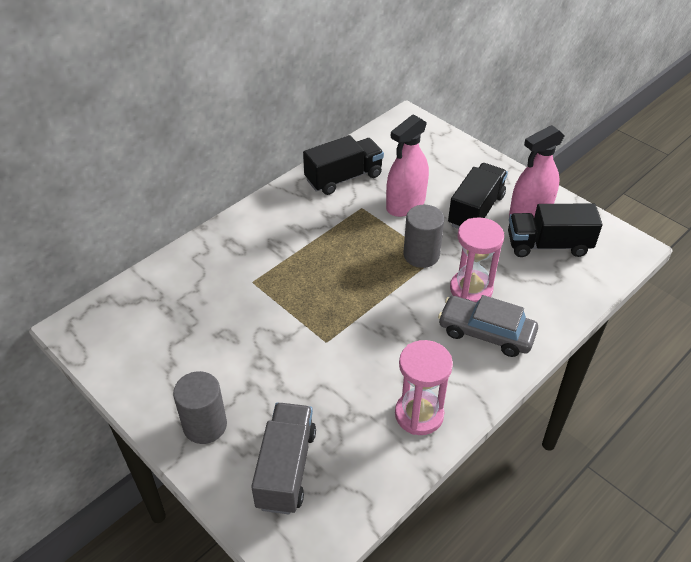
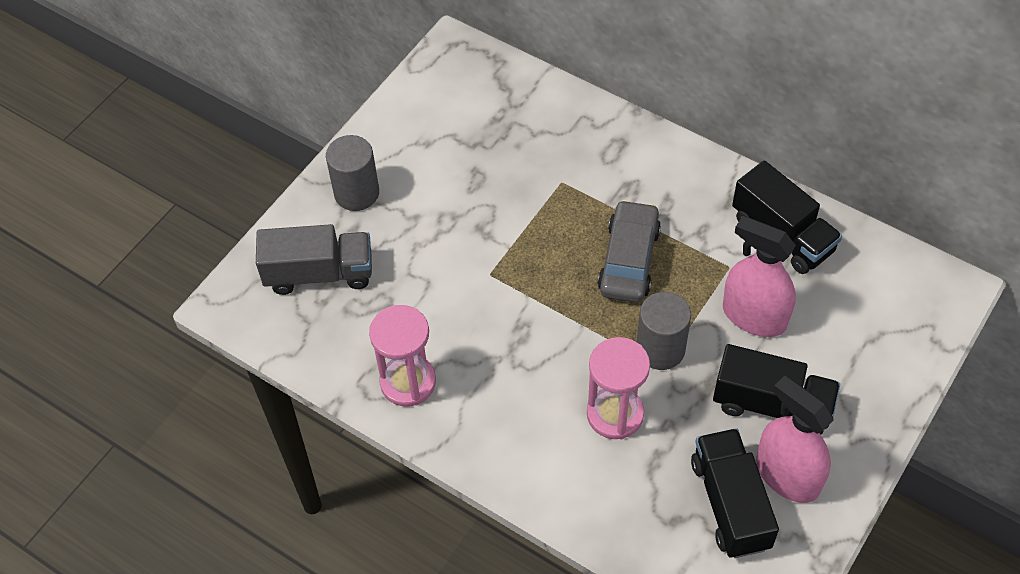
camera: 80 degrees right, 10 degrees up
grey car [438,295,538,357] -> grey car moved to [598,200,661,302]

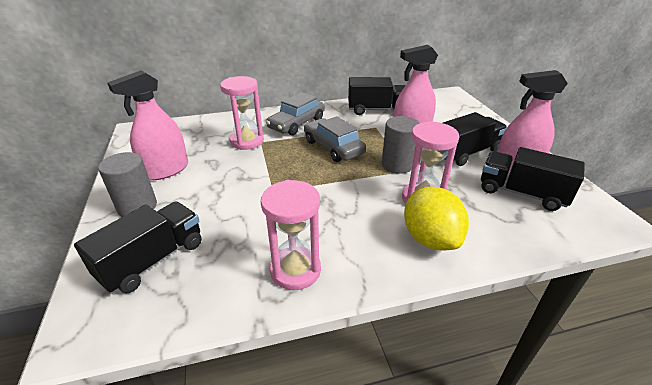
camera: 50 degrees left, 20 degrees down
grey truck [256,224,372,295] -> black truck [74,201,202,294]
none -> pink spray bottle [107,70,188,180]
none -> pink hourglass [220,76,264,150]
none -> grey car [266,92,325,135]
none -> yellow lemon [404,186,469,250]

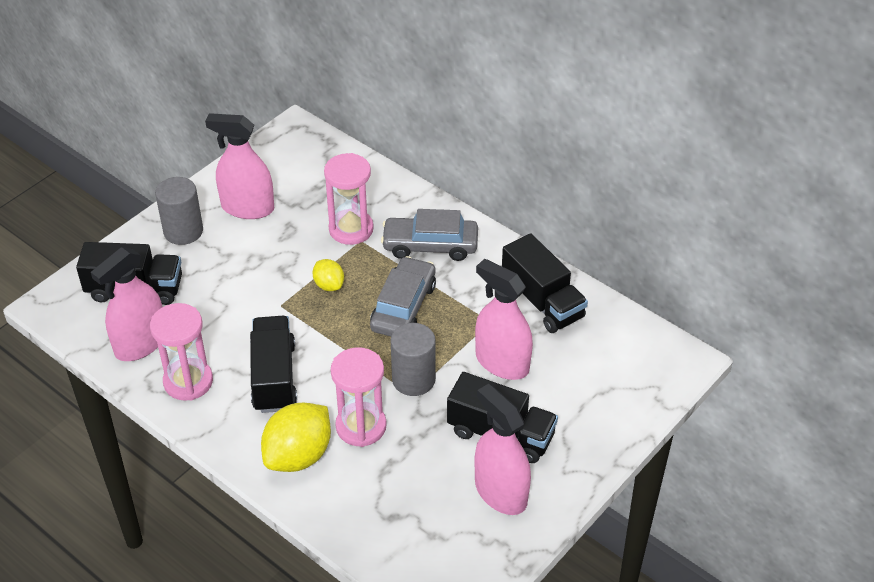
camera: 55 degrees right, 10 degrees up
black truck [481,147,585,211] -> black truck moved to [250,316,297,413]
none -> pink spray bottle [91,247,163,361]
none -> yellow lemon [312,259,344,291]

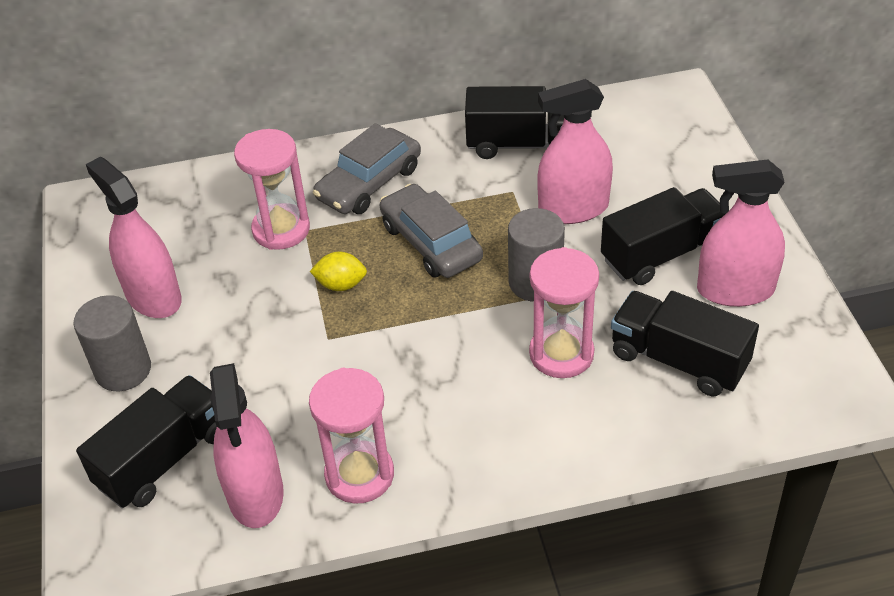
camera: 50 degrees left, 0 degrees up
pink spray bottle [205,113,274,219] -> pink spray bottle turned 90 degrees clockwise [86,157,182,318]
black truck [250,316,297,413] -> black truck moved to [611,291,759,396]
yellow lemon [261,403,331,472] -> none

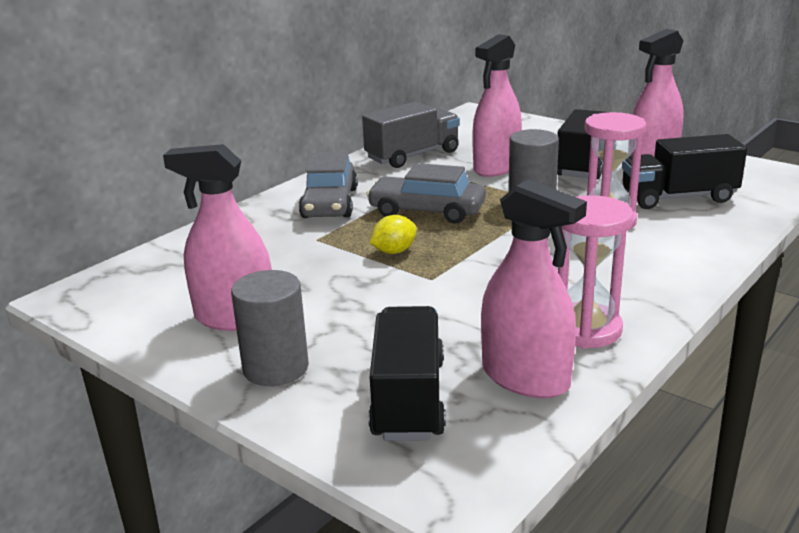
camera: 40 degrees left, 20 degrees down
pink hourglass [234,129,310,250] -> none
black truck [465,86,564,159] -> grey truck [362,101,460,168]

